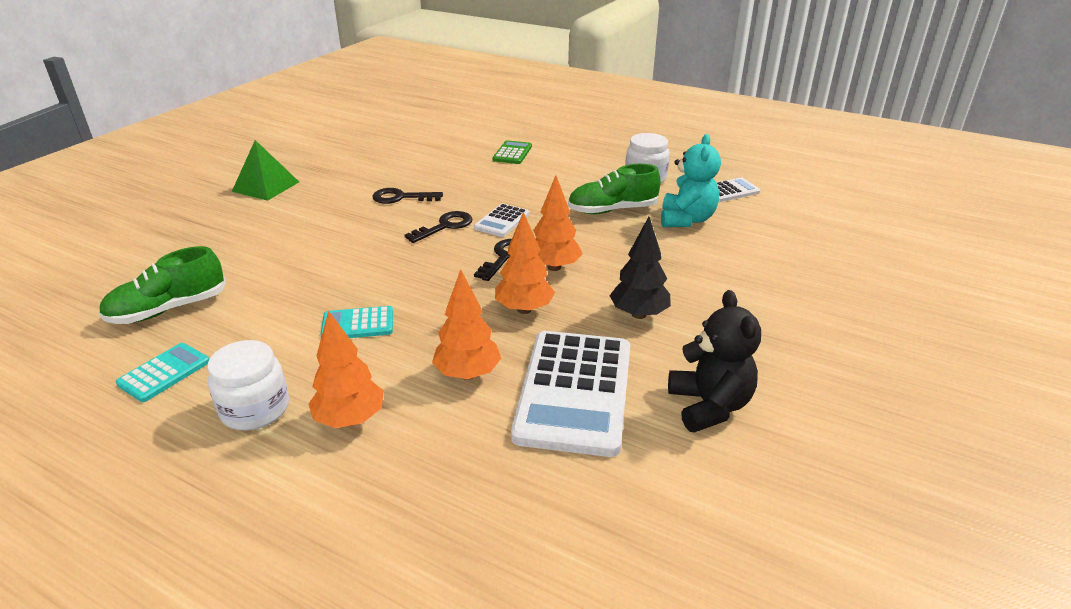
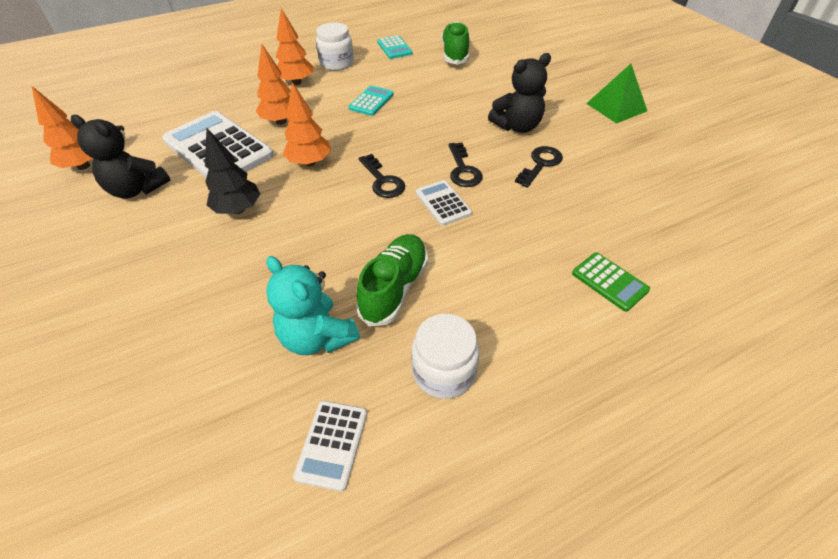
camera: 125 degrees right, 15 degrees up
orange tree [533,175,582,271] -> orange tree moved to [32,86,93,170]
none -> black teddy bear [488,53,551,133]

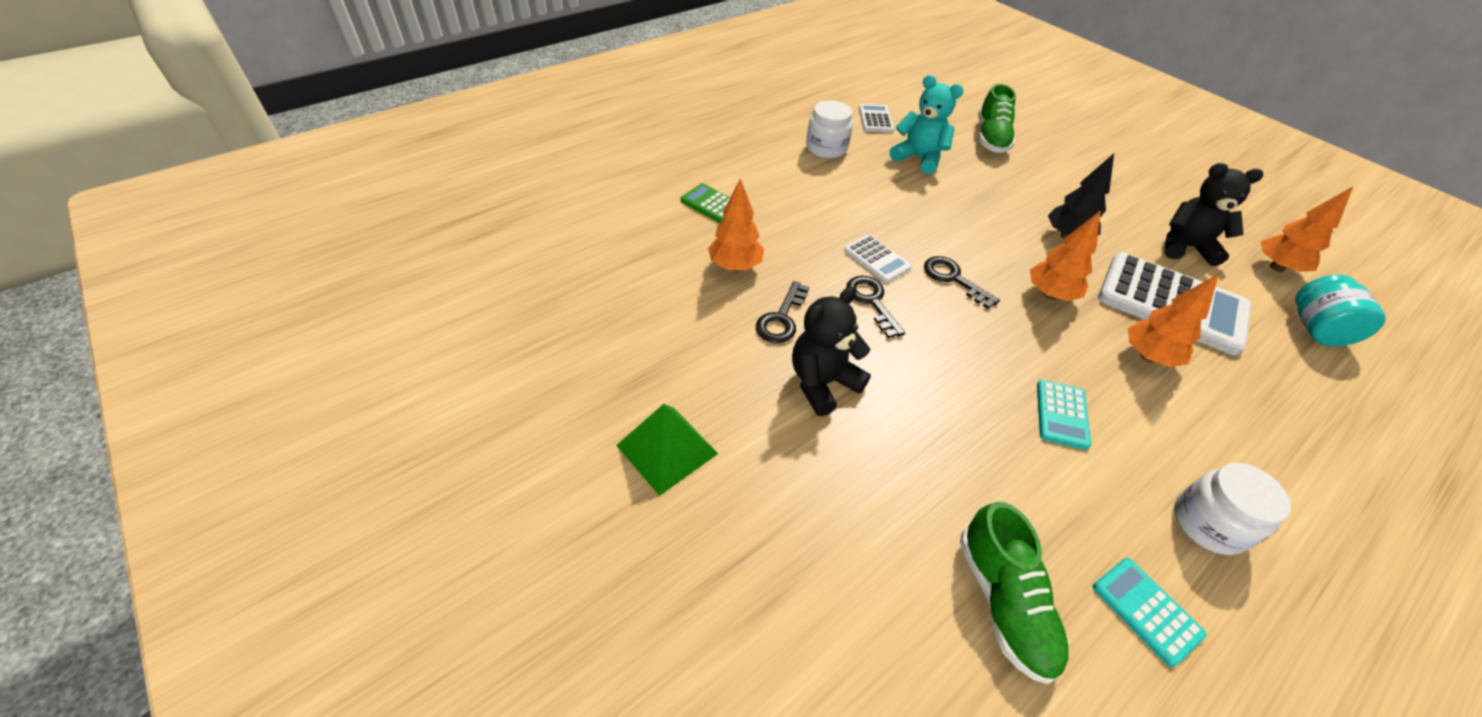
camera: 165 degrees right, 0 degrees up
orange tree [276,8,314,85] -> orange tree moved to [708,178,764,271]
green shoe [356,234,428,327] -> green shoe moved to [978,84,1016,153]
none -> turquoise jar [1295,274,1386,346]

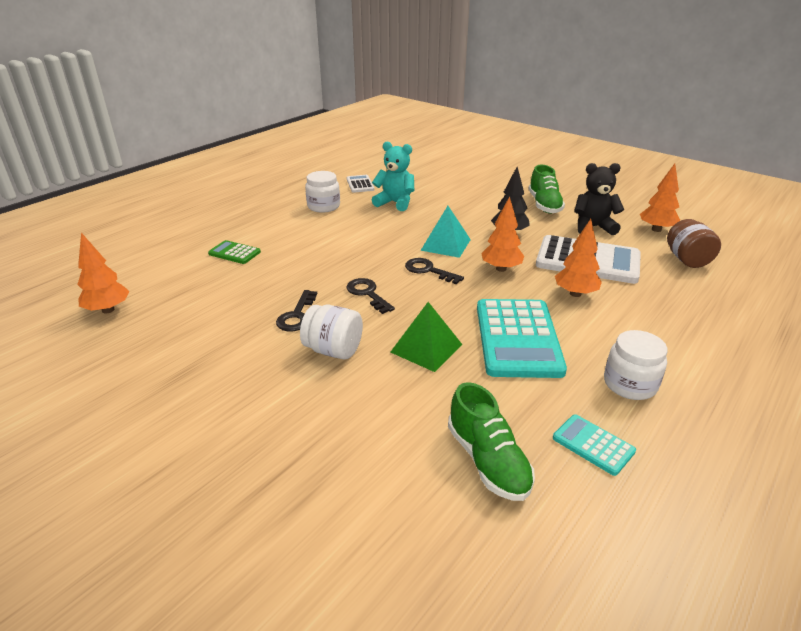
camera: 10 degrees left, 15 degrees down
green pyramid [616,404,718,496] -> green pyramid moved to [391,302,463,372]
orange tree [708,178,764,271] -> orange tree moved to [77,232,130,313]
black teddy bear [792,287,871,416] -> white jar [300,305,363,359]
white calculator [844,235,912,283] -> none
green shoe [978,84,1016,153] -> green shoe moved to [529,165,565,214]
turquoise calculator [1037,380,1091,450] -> turquoise calculator [477,299,567,378], size x2.09
turquoise jar [1295,274,1386,346] -> brown jar [667,219,721,268]
none -> turquoise pyramid [420,206,471,258]

